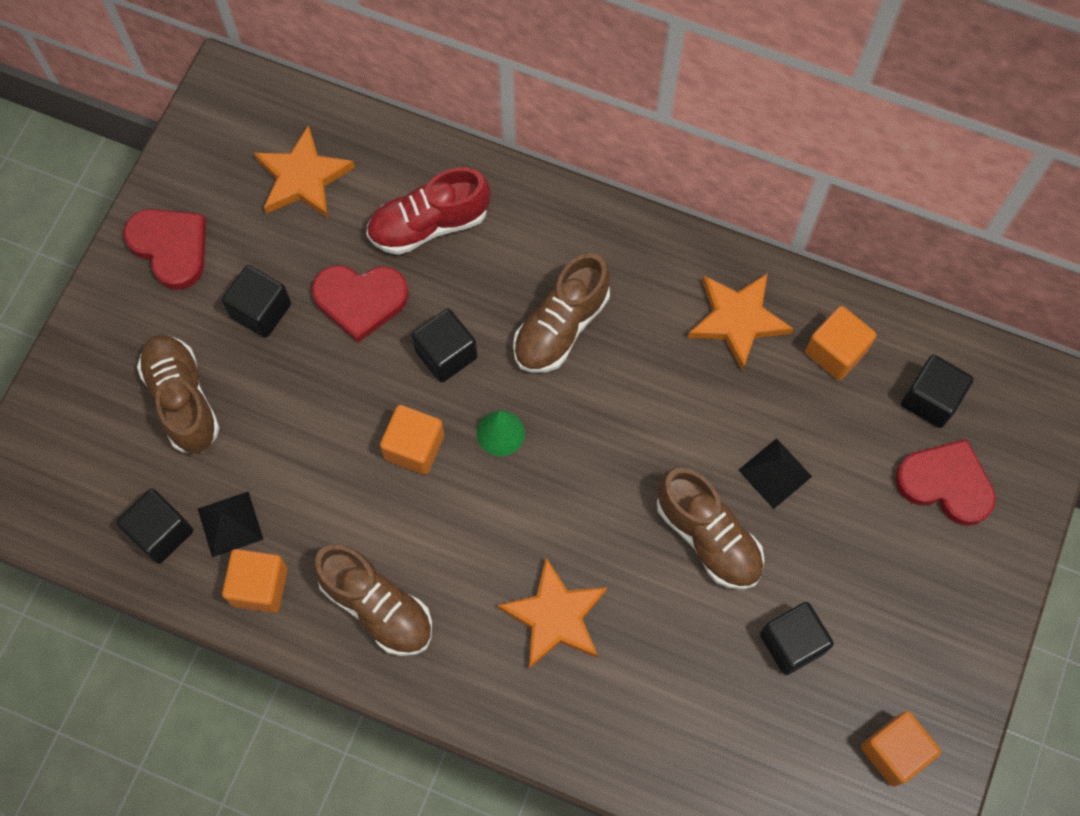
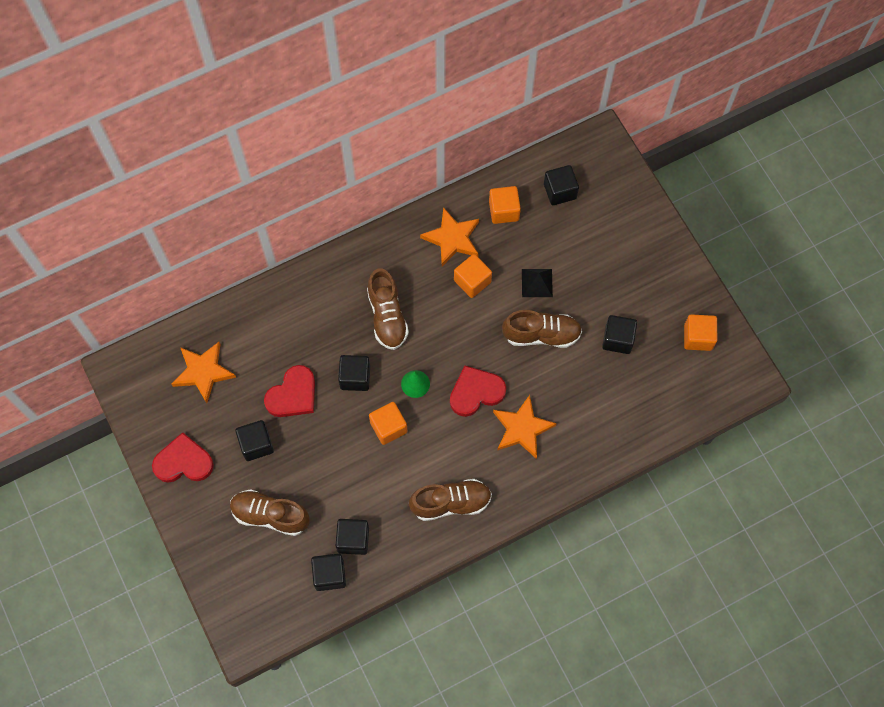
camera: 50 degrees left, 0 degrees up
black pyramid [198,491,264,557] -> black cube [336,519,369,555]
orange cube [222,549,288,613] -> orange cube moved to [454,254,492,298]
red shoe [367,167,491,255] -> none
red heart [895,439,996,526] -> red heart moved to [450,366,506,417]

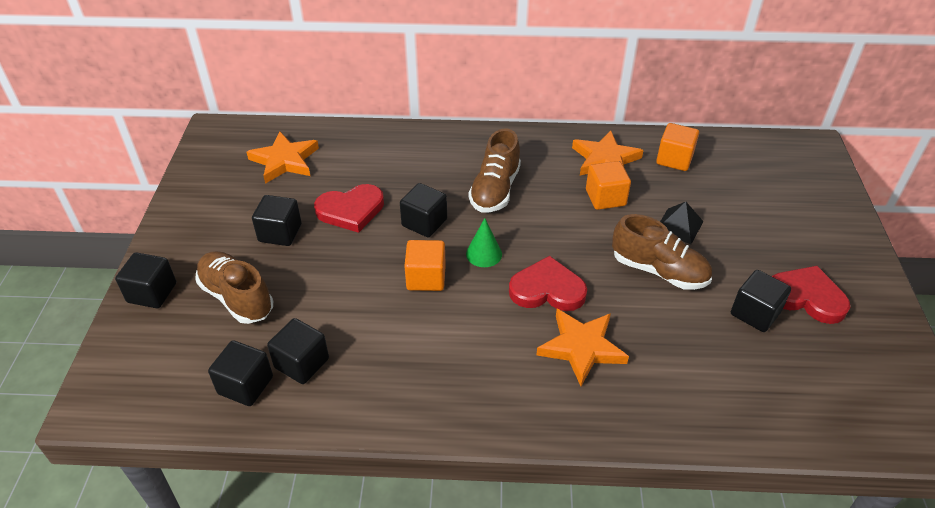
camera: 30 degrees right, 25 degrees down
red heart [152,432,214,483] -> red heart moved to [772,266,850,324]
brown shoe [409,479,492,521] -> none
black cube [544,165,579,205] -> black cube moved to [115,252,176,308]
orange cube [684,314,717,351] -> none

